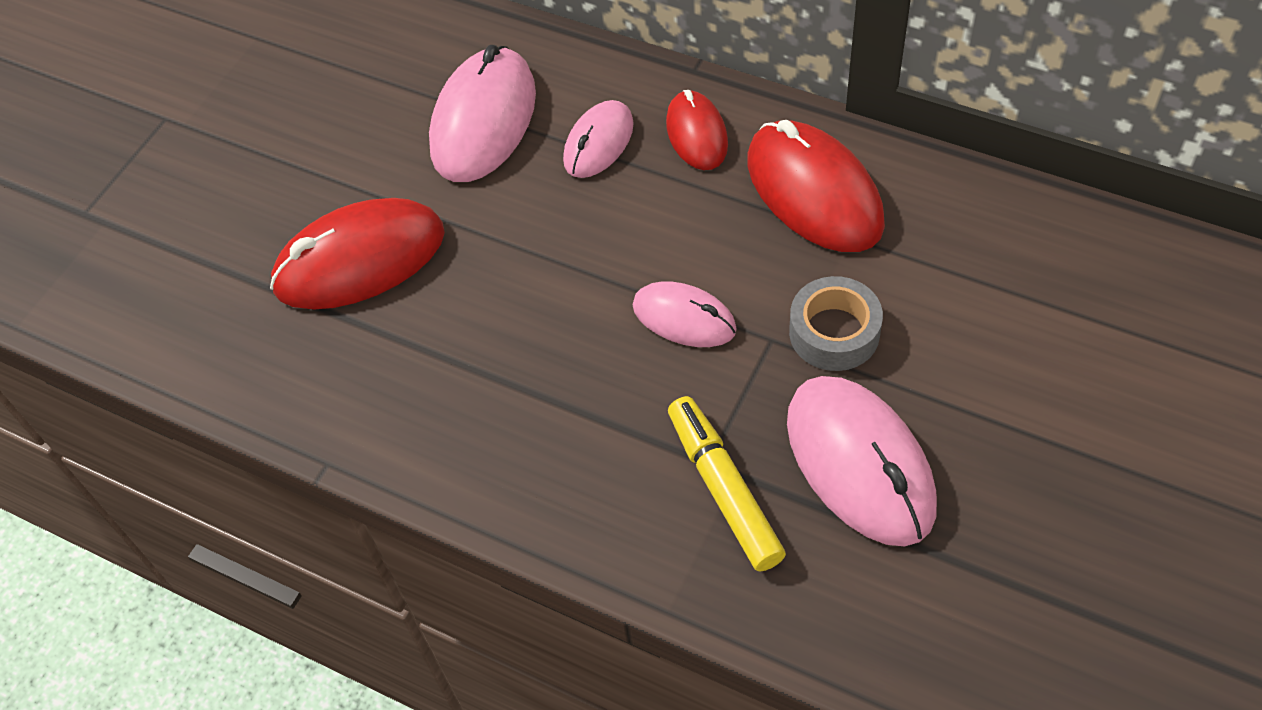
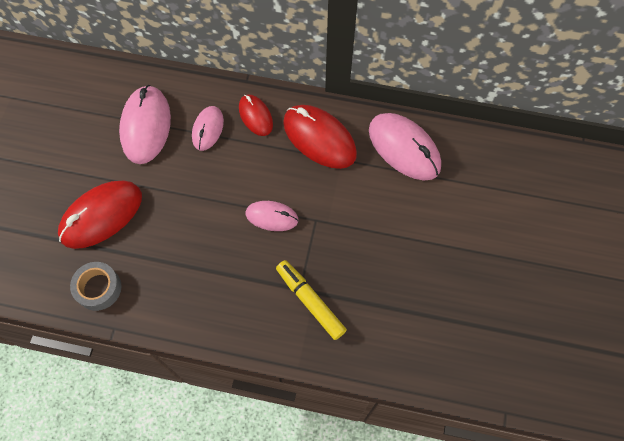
camera: 20 degrees left, 10 degrees up
pink mouse [787,376,937,547] -> pink mouse moved to [369,113,441,180]
grey tape [789,276,883,371] -> grey tape moved to [70,262,121,311]

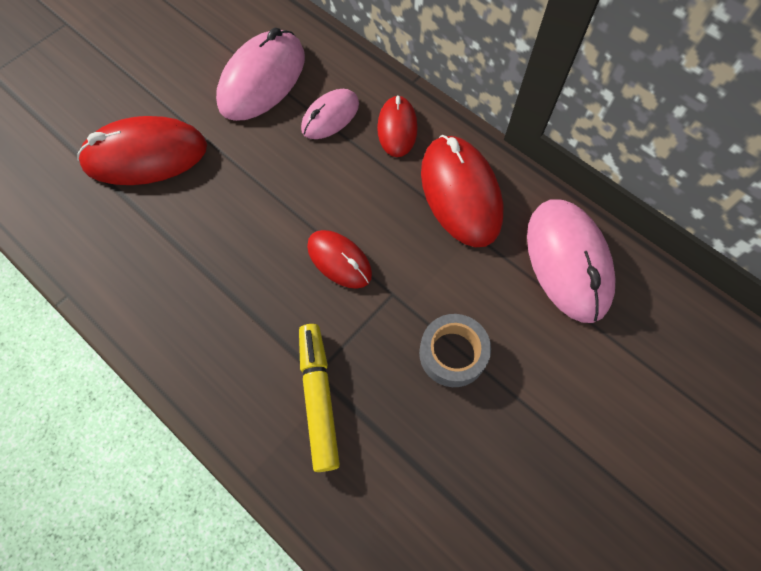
camera: 30 degrees right, 0 degrees up
grey tape [70,262,121,311] -> grey tape moved to [419,314,491,387]
pink mouse [245,201,298,231] -> red mouse [307,230,372,289]

